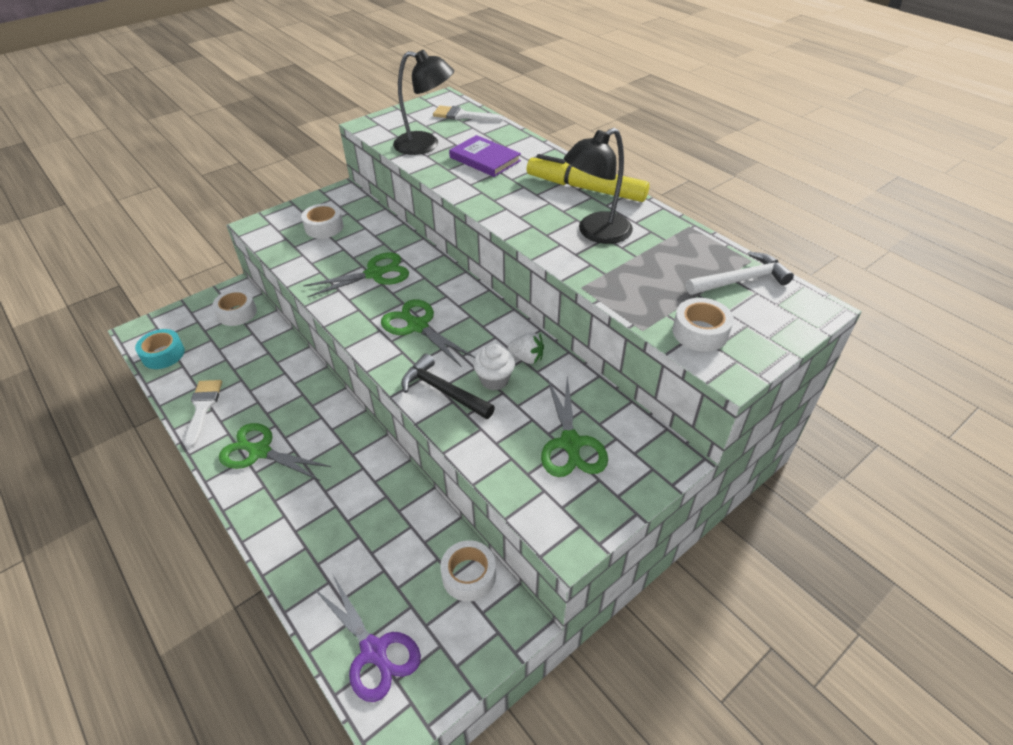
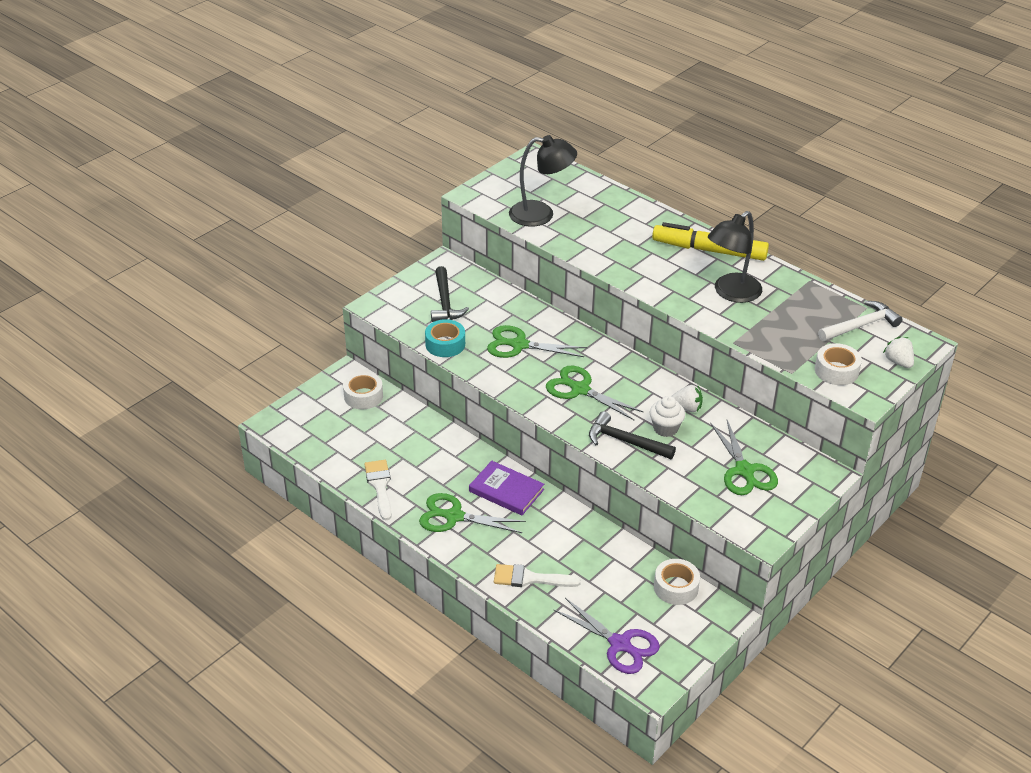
camera: 10 degrees left, 5 degrees down
turquoise tape [135,329,185,369] -> turquoise tape moved to [425,319,465,357]
white tape [301,203,344,239] -> black hammer [431,266,469,322]
green scissors [303,252,409,297] -> green scissors turned 135 degrees counterclockwise [487,325,587,358]
white brush [433,105,504,122] -> white brush moved to [494,564,581,587]
purple book [449,135,521,177] -> purple book moved to [469,461,544,515]
none -> white strawberry [883,336,914,368]

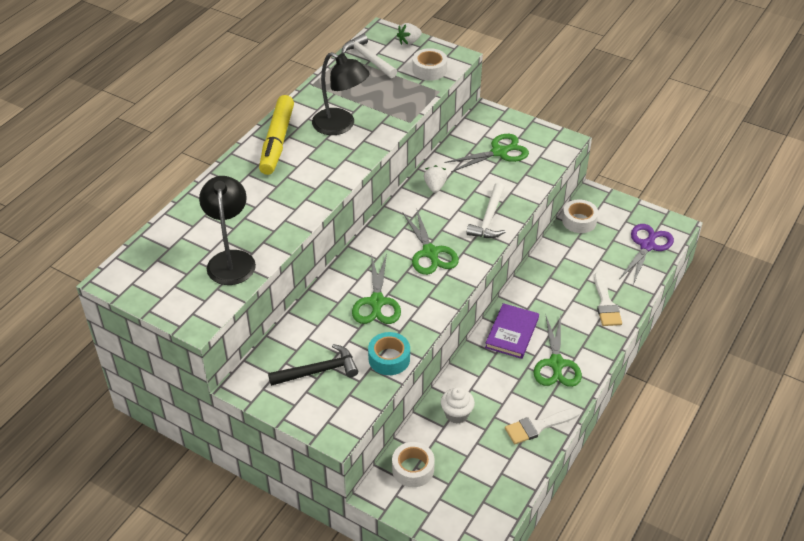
camera: 100 degrees left, 5 degrees up
green scissors [546,366,644,420] -> green scissors turned 45 degrees counterclockwise [402,208,459,275]
black hammer [589,411,676,459] -> white hammer [466,183,506,238]
white cupcake [650,396,685,437] -> white cupcake moved to [441,387,475,424]

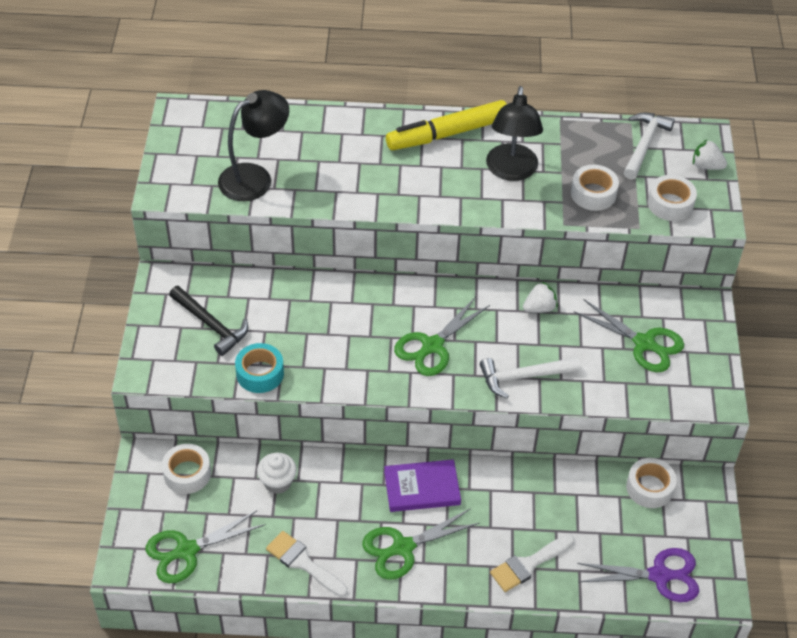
camera: 60 degrees right, 5 degrees up
green scissors [352,253,401,324] -> green scissors moved to [145,510,266,583]
none -> white tape [571,165,619,211]

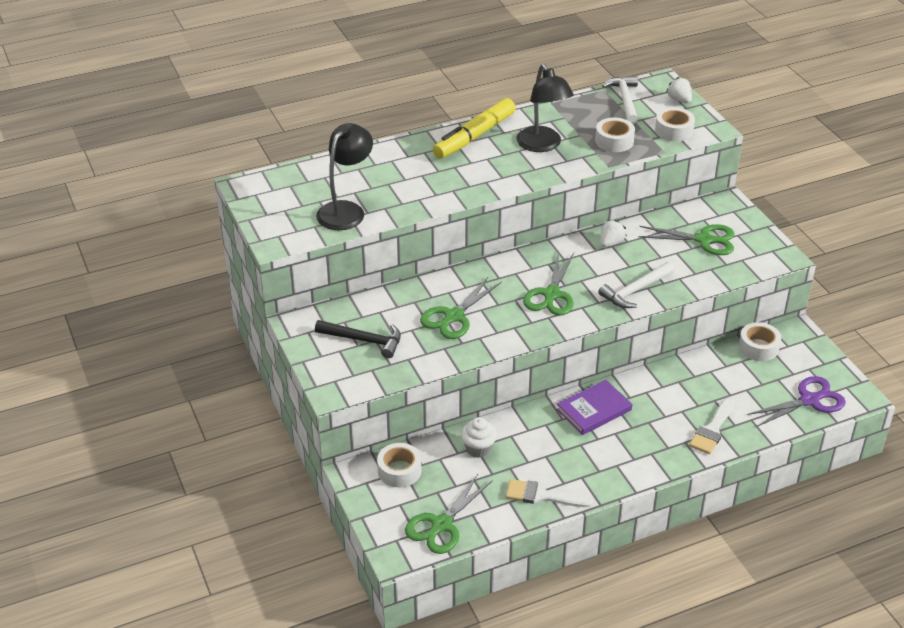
camera: 25 degrees left, 10 degrees down
turquoise tape [235,343,284,393] -> none
green scissors [362,508,480,580] -> green scissors moved to [420,277,502,339]
white strawberry [693,140,727,170] -> white strawberry turned 60 degrees clockwise [666,77,692,103]

